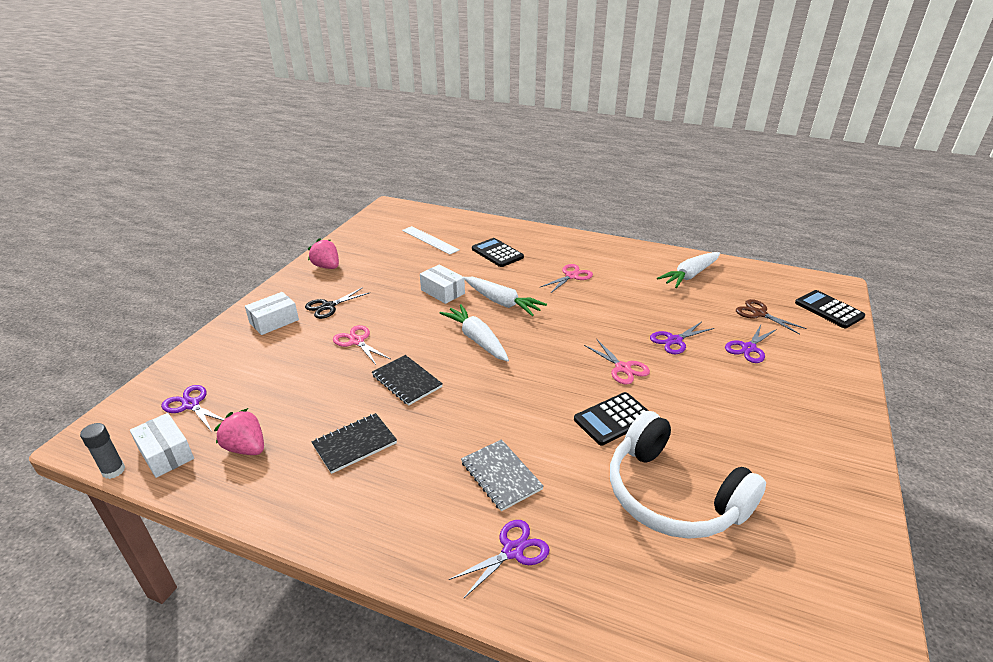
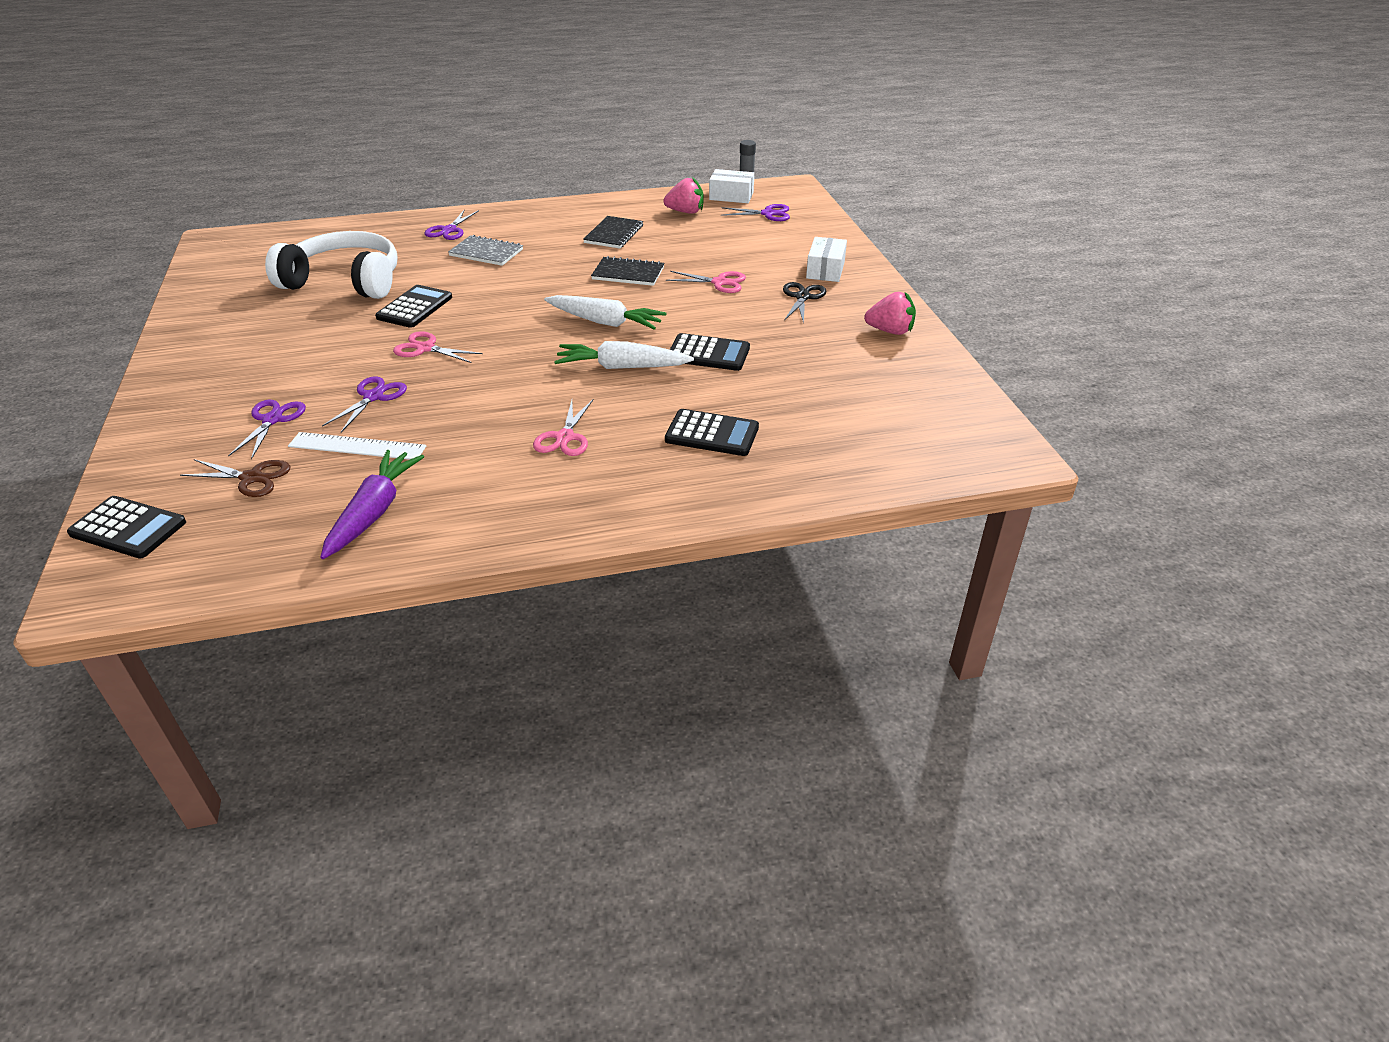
camera: 145 degrees right, 5 degrees up
white ruler [402,226,460,255] -> white ruler moved to [288,432,426,460]
white box [420,264,465,304] -> black calculator [670,333,750,371]
white carrot [657,252,720,288] -> purple carrot [320,450,424,559]

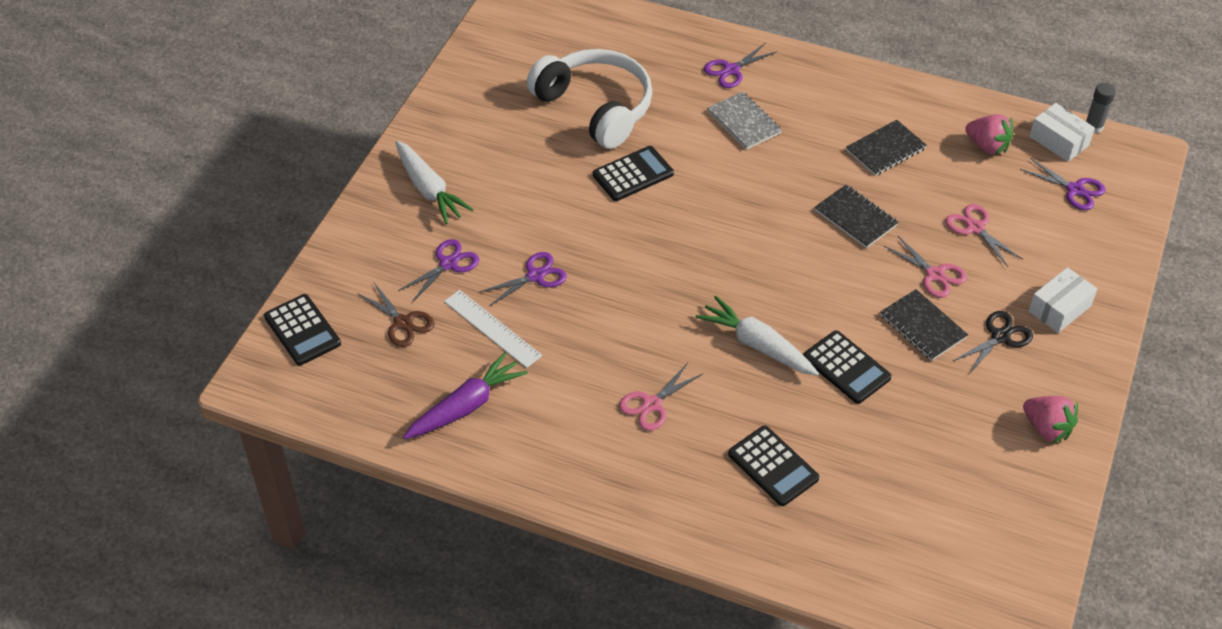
camera: 35 degrees right, 10 degrees up
pink scissors [393,331,483,363] -> pink scissors moved to [945,204,1023,267]
white carrot [544,295,667,330] -> white carrot moved to [395,140,474,224]
none -> black notebook [880,289,968,361]

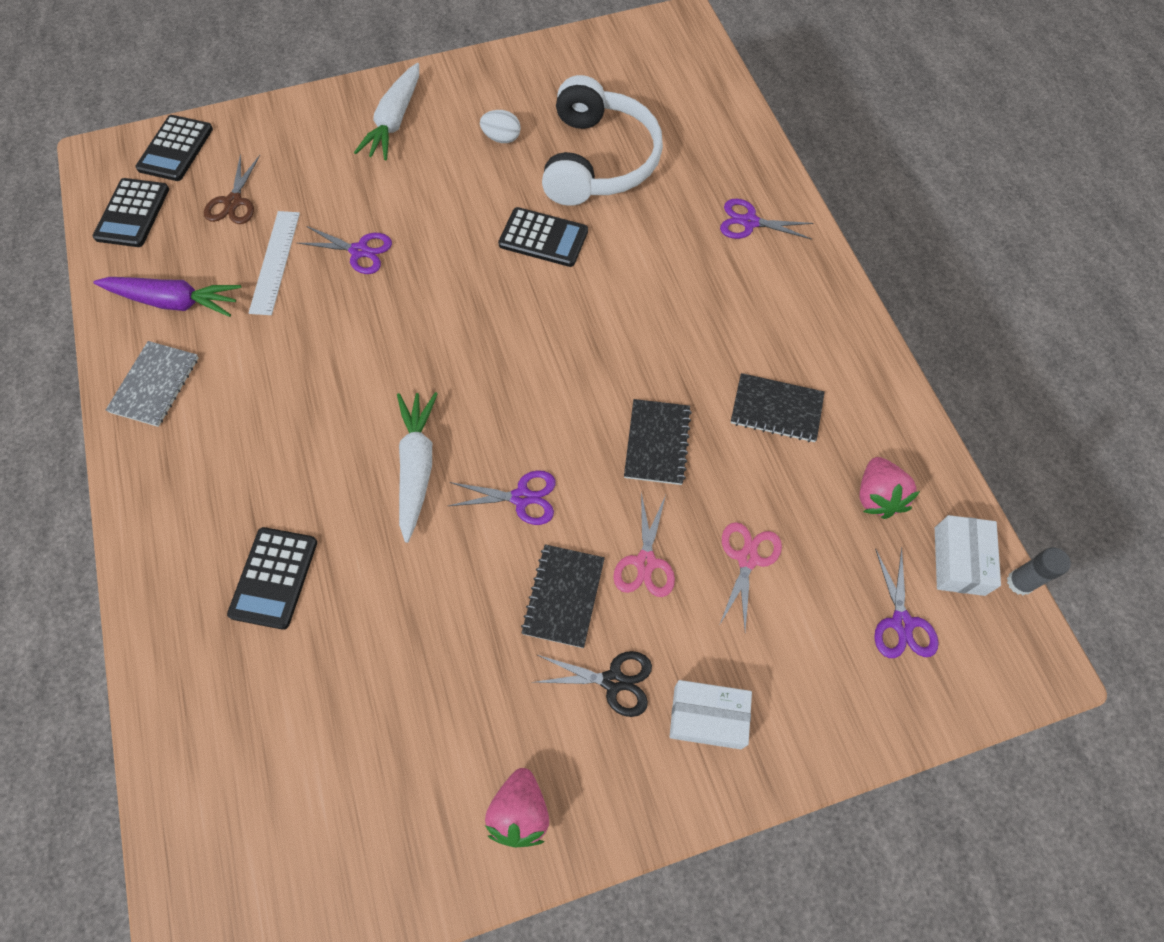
camera: 50 degrees right, 15 degrees up
purple scissors [398,239,479,302] -> purple scissors moved to [448,470,556,525]
pink scissors [619,362,704,431] -> none
grey notebook [707,91,782,150] -> grey notebook moved to [106,341,199,427]
black calculator [803,330,892,404] -> black calculator moved to [92,178,169,247]
none -> white egg [480,110,521,143]

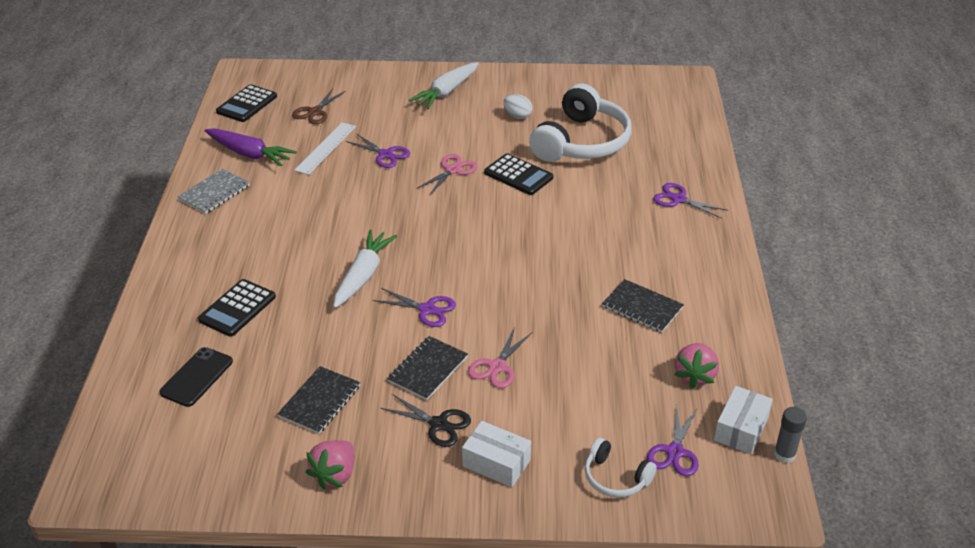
camera: 20 degrees right, 25 degrees down
black calculator [135,115,213,181] -> none
black notebook [624,399,692,485] -> black notebook moved to [277,366,360,434]
pink scissors [720,522,782,631] -> pink scissors moved to [416,154,477,196]
none -> black phone [159,347,233,407]
none -> white headphones [585,438,657,497]

